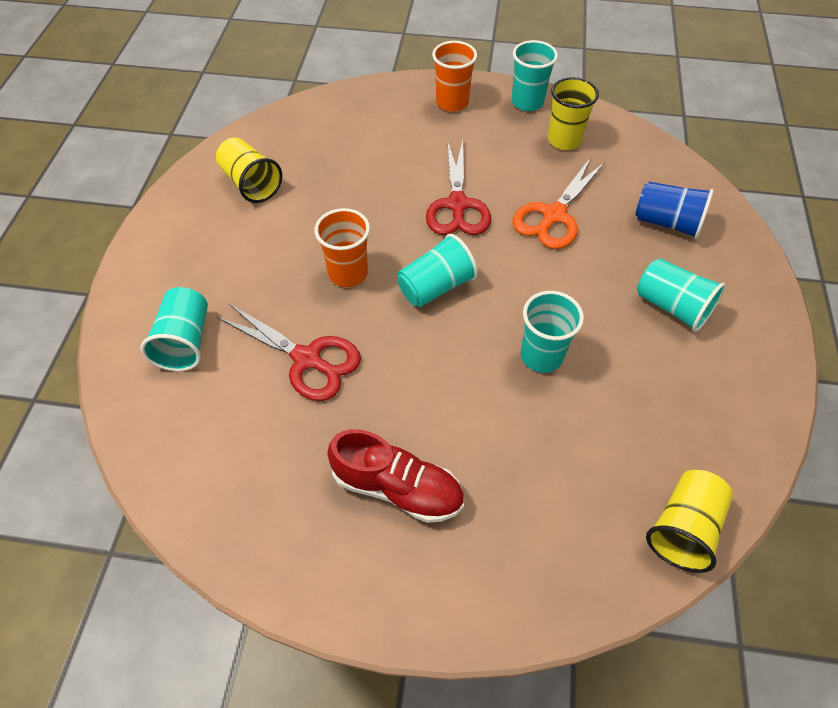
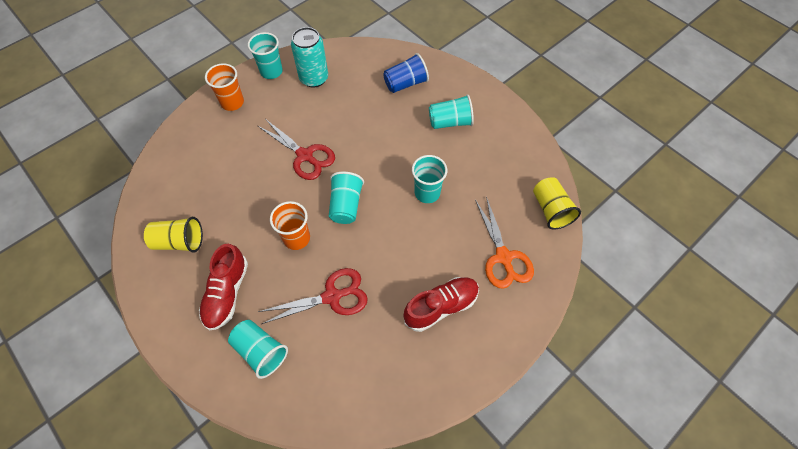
camera: 50 degrees left, 5 degrees up
orange scissors [512,157,605,249] -> orange scissors moved to [475,196,534,289]
yellow cup [548,77,599,150] -> turquoise can [291,27,328,88]
none -> red shoe [199,244,248,331]

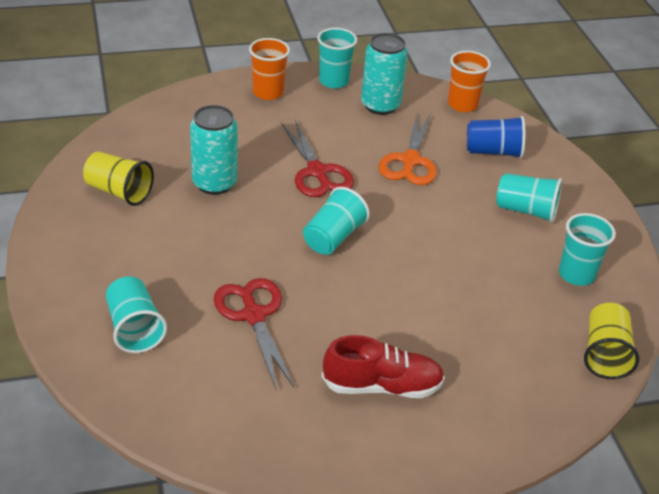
camera: 25 degrees right, 20 degrees down
red shoe [199,244,248,331] -> none
red scissors [258,268,368,324] -> red scissors turned 120 degrees counterclockwise [214,278,294,389]
orange cup [270,201,310,250] -> orange cup moved to [448,51,491,112]
turquoise cup [412,155,447,203] -> turquoise cup moved to [559,213,616,286]
orange scissors [475,196,534,289] -> orange scissors moved to [379,113,437,185]
none -> turquoise can [190,105,238,195]

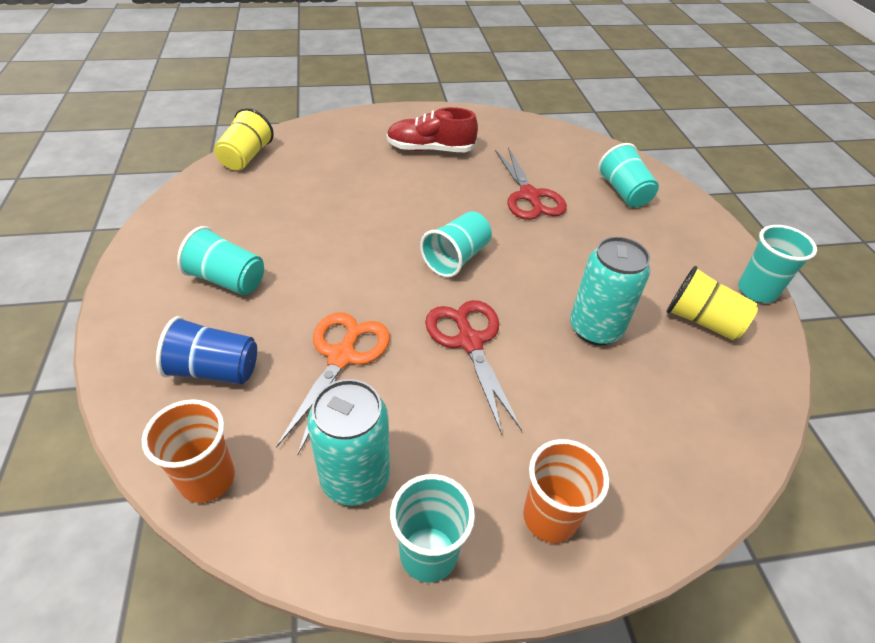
camera: 175 degrees left, 5 degrees up
turquoise cup [559,213,616,286] -> turquoise cup moved to [738,225,817,303]

